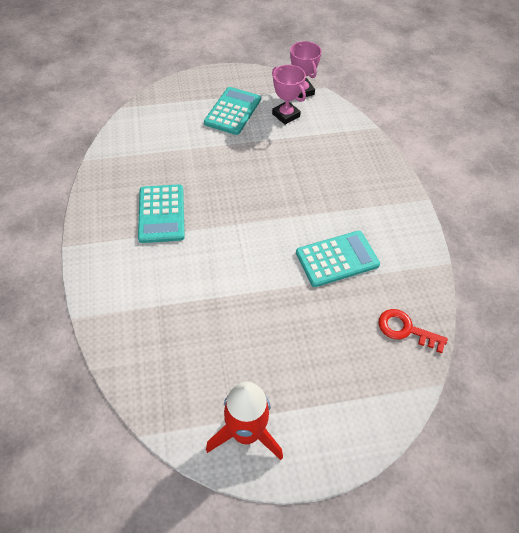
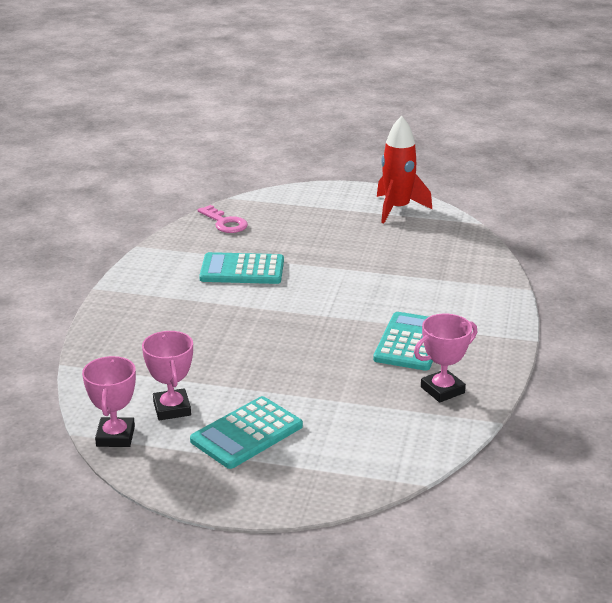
camera: 155 degrees left, 25 degrees down
red key [378,309,448,353] -> pink key [198,205,248,233]
none -> pink trophy [414,314,477,402]

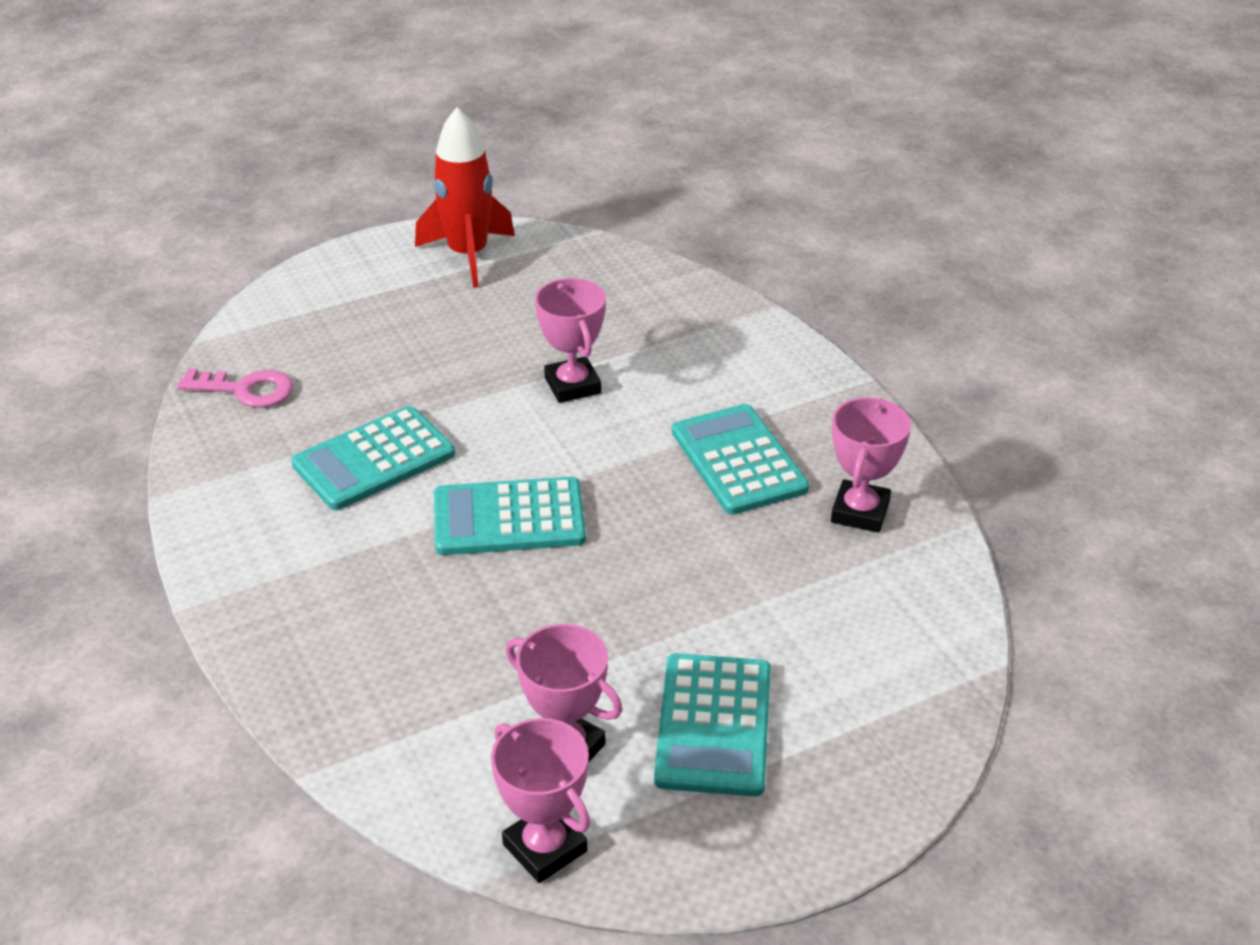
camera: 40 degrees left, 10 degrees up
none -> turquoise calculator [434,477,586,555]
none -> pink trophy [535,278,606,403]

